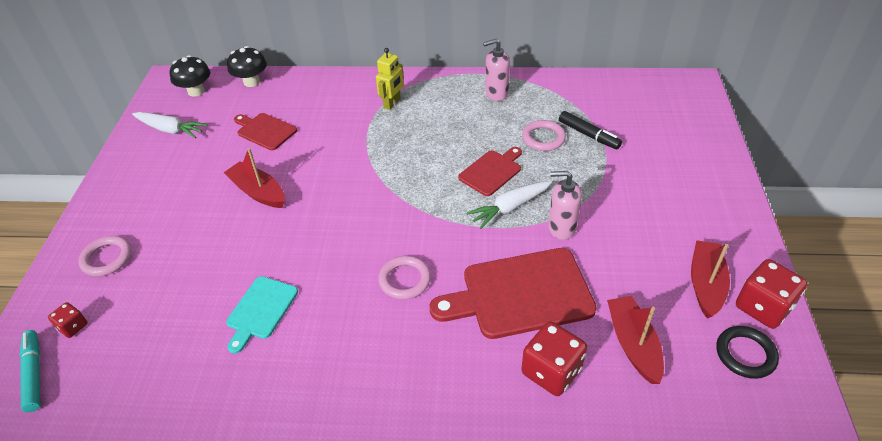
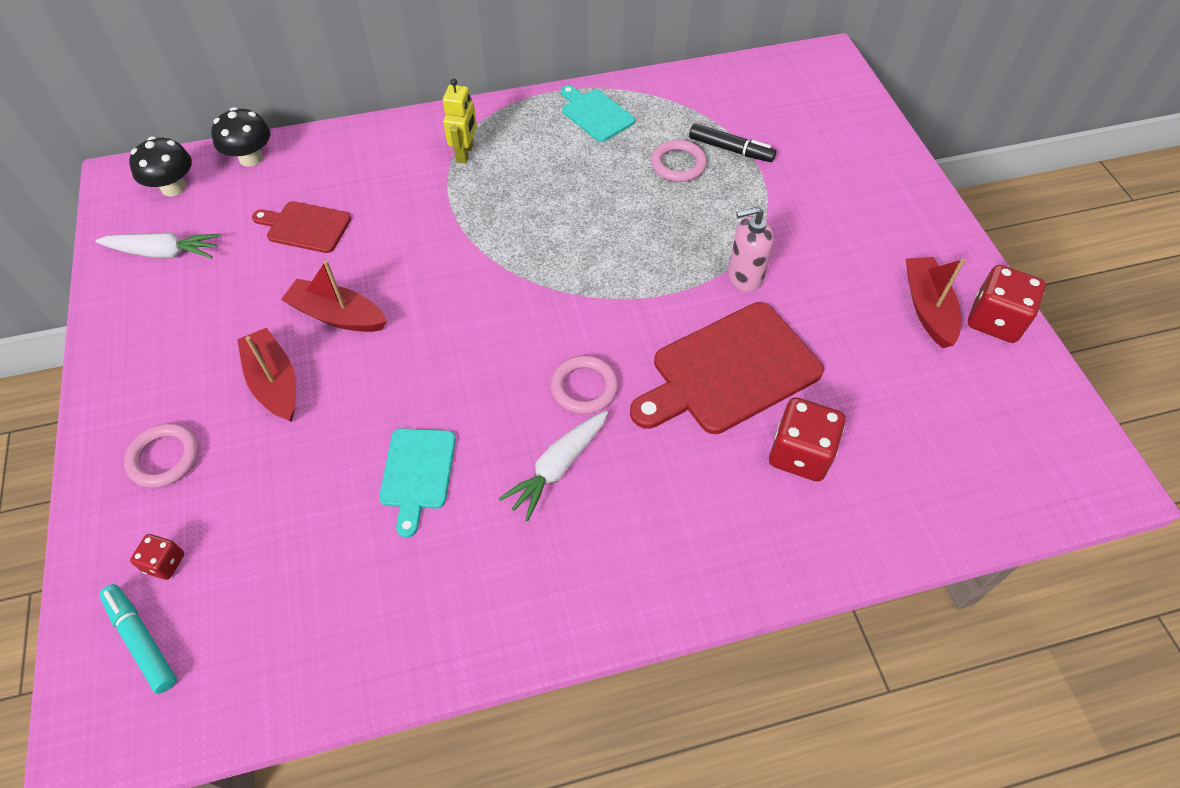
camera: 20 degrees left, 10 degrees up
red cutting board [458,147,522,196] -> none
white carrot [466,181,552,229] -> white carrot moved to [499,411,608,521]
pink soap dispenser [483,39,510,101] -> turquoise cutting board [561,85,635,142]
red boat [607,296,664,384] -> red boat moved to [237,328,296,422]
black ring [716,326,779,379] -> none

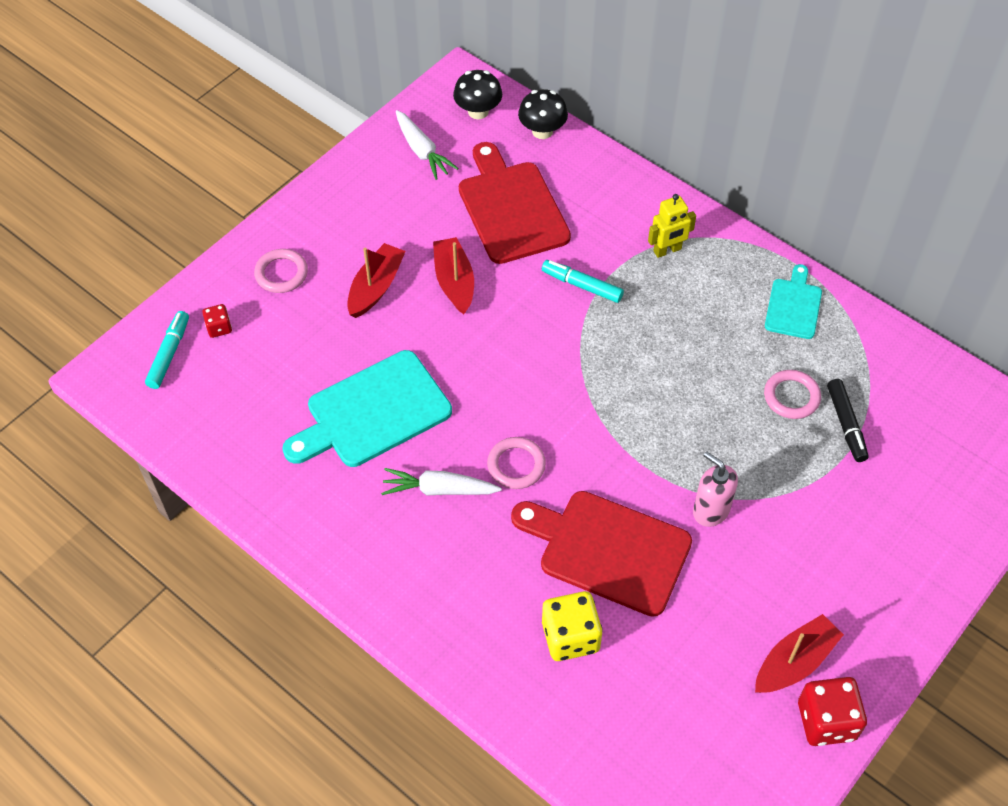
camera: 55 degrees right, 0 degrees up
red cutting board [252,201,351,253] -> red cutting board [459,142,571,264], size x1.80
turquoise cutting board [379,428,456,538] -> turquoise cutting board [282,350,452,467], size x1.80
red dice [769,397,845,482] -> yellow dice [542,591,603,661]
none -> turquoise marker [542,260,624,303]

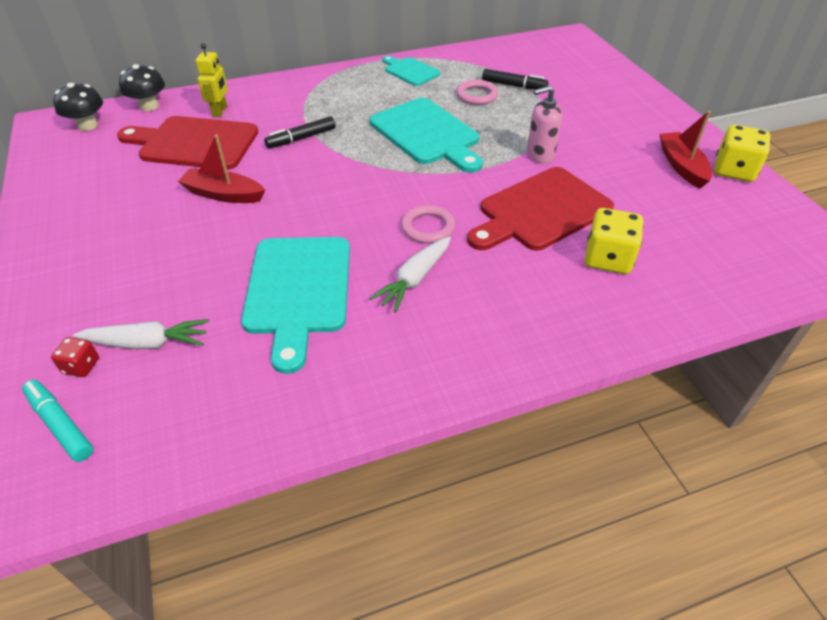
camera: 60 degrees left, 10 degrees down
pink ring [254,249,308,293] -> none
red boat [347,243,406,318] -> none
white carrot [396,110,458,180] -> white carrot moved to [73,319,209,350]
turquoise marker [542,260,624,303] -> black marker [264,116,336,148]
yellow robot [648,194,696,258] -> yellow robot moved to [196,43,228,117]
red dice [798,677,867,746] -> yellow dice [714,125,770,182]
none -> turquoise cutting board [370,98,483,173]

